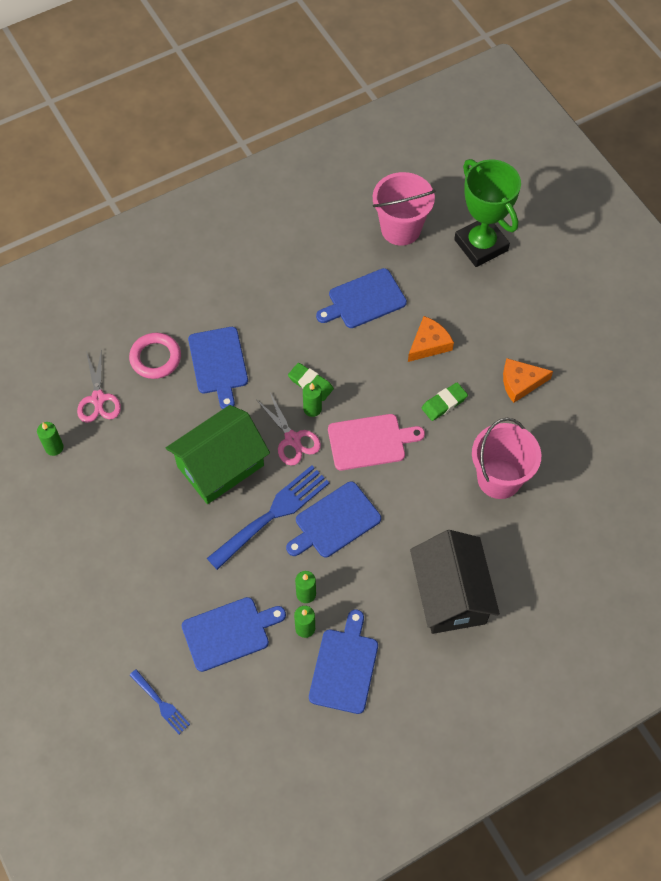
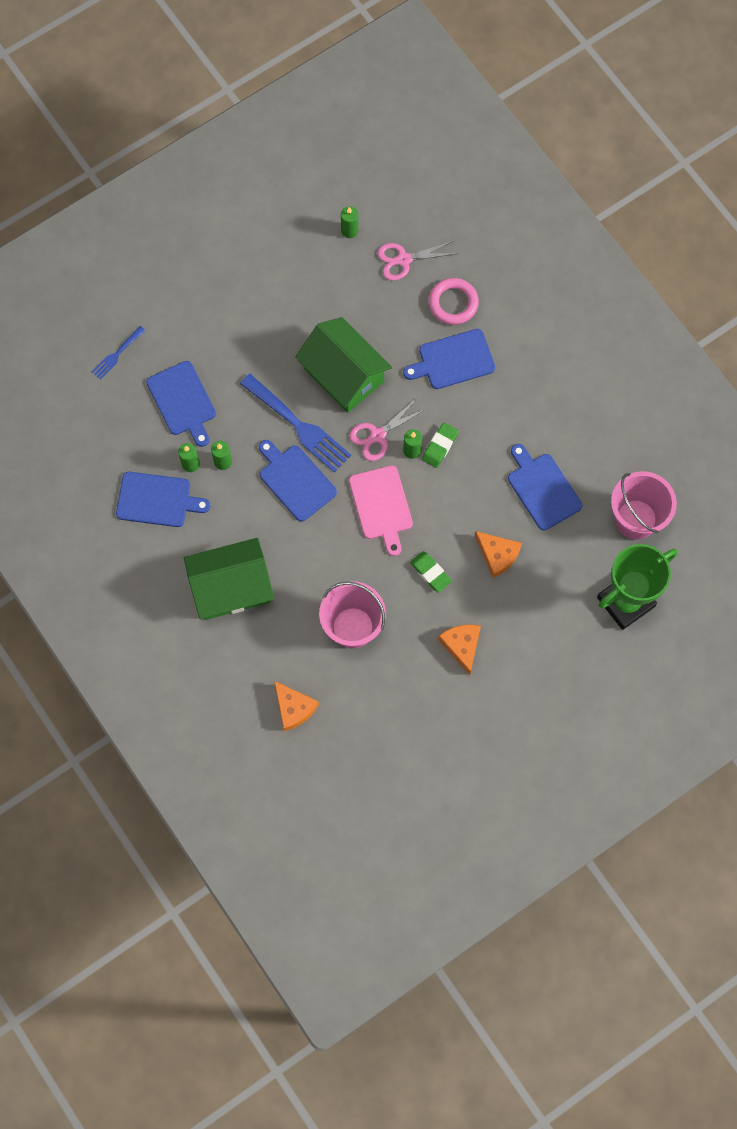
camera: 85 degrees right, 10 degrees up
black house [410,530,500,634] -> green house [184,538,274,620]
none -> orange cheese [274,681,319,731]

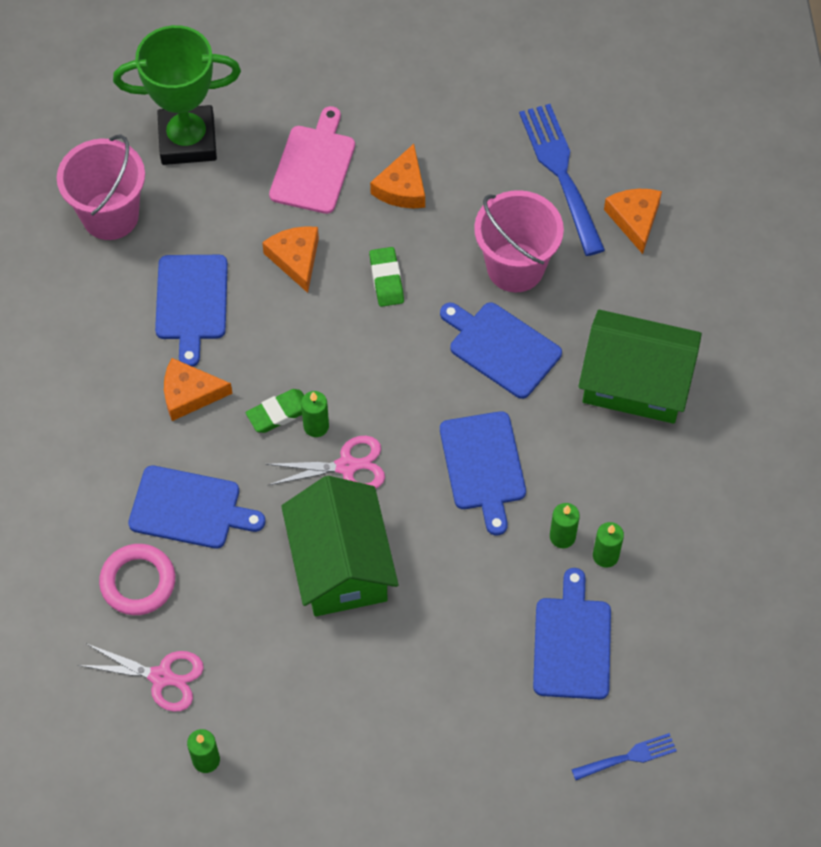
camera: 150 degrees left, 10 degrees down
blue cutting board [116,472,210,527] -> blue cutting board moved to [440,302,562,399]
blue fork [240,374,351,473] -> blue fork moved to [519,104,605,256]
pink cutting board [349,465,413,556] -> pink cutting board moved to [269,106,355,214]
none -> orange cheese [164,358,233,421]

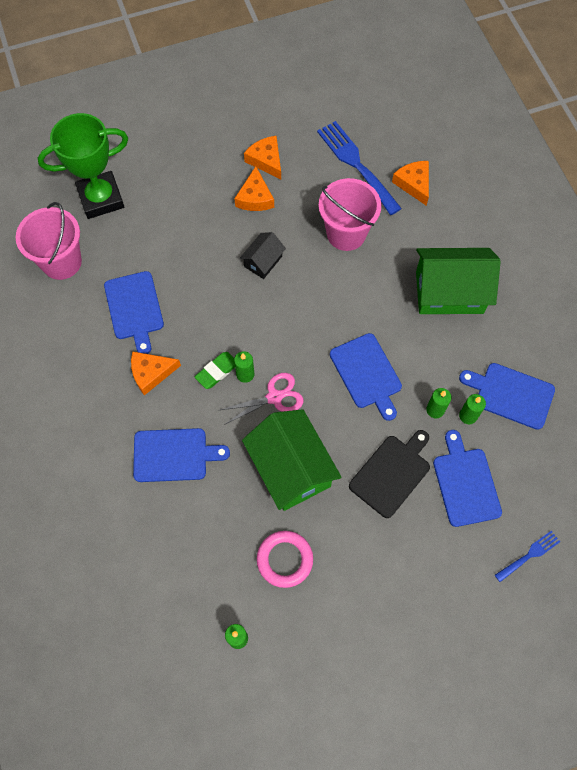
camera: 15 degrees left, 5 degrees up
pink scissors [78,644,204,712] -> none
pink ring [99,544,175,615] -> pink ring moved to [257,531,313,588]
orange cheese [262,226,319,293] -> orange cheese moved to [244,136,281,179]
pink cutting board [269,106,355,214] -> none
green eraser [369,247,404,307] -> black house [240,232,286,279]
blue cutting board [440,302,562,399] -> blue cutting board moved to [459,363,555,430]
none -> black cutting board [349,430,430,518]

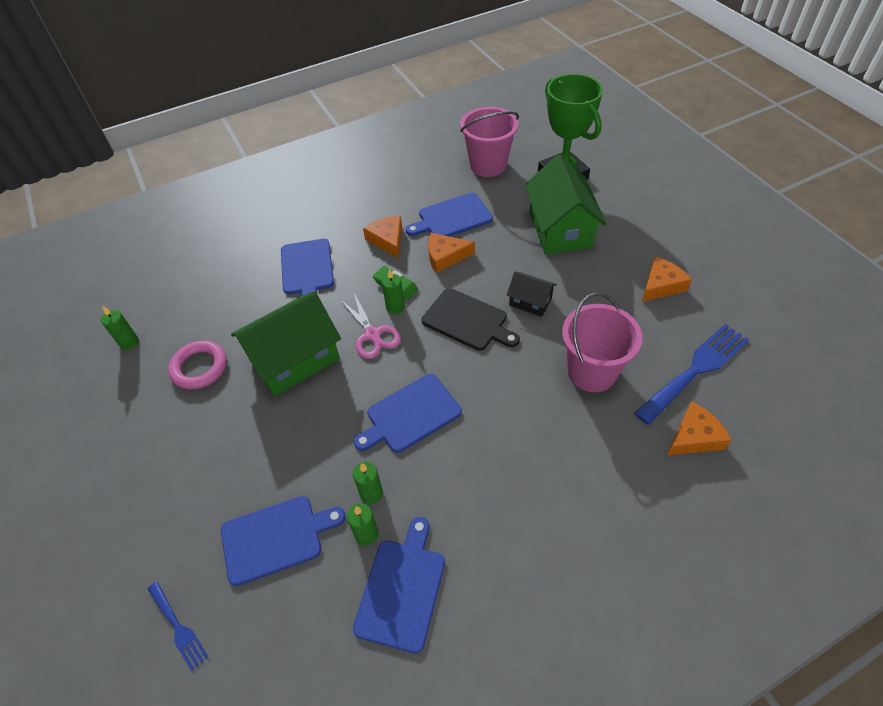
camera: 85 degrees right, 15 degrees down
orange cheese [234,166,274,211] -> orange cheese moved to [428,233,475,273]
black cutting board [349,430,430,518] -> black cutting board moved to [422,288,520,351]
green house [416,248,501,314] -> green house moved to [524,155,607,255]

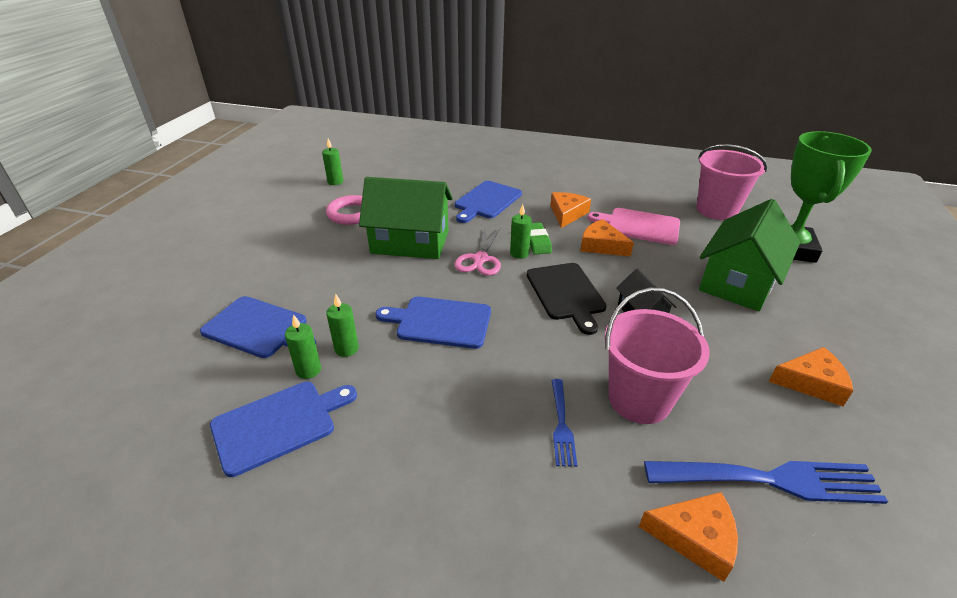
camera: 40 degrees right, 15 degrees down
blue fork [147,581,208,671] -> blue fork moved to [552,379,577,467]
blue cutting board [406,193,493,237] -> pink cutting board [588,208,680,245]

